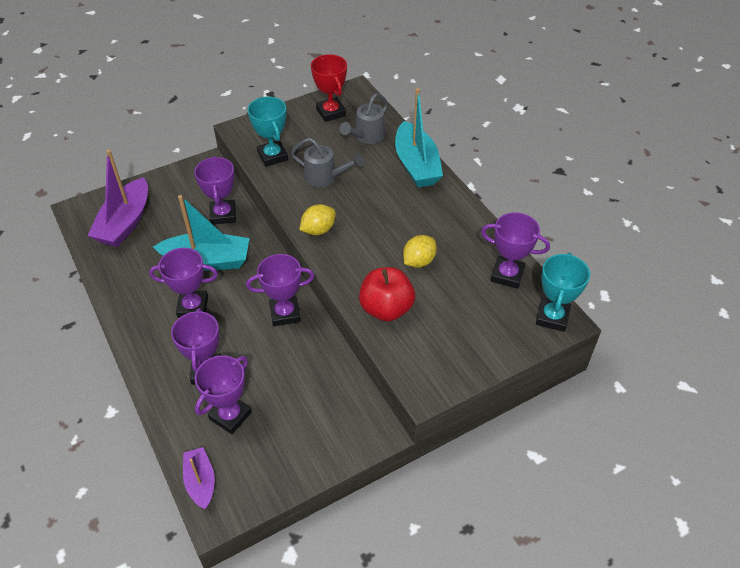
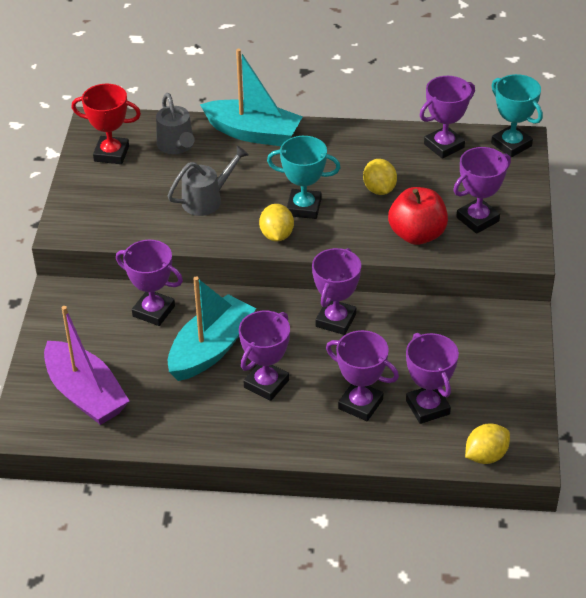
camera: 55 degrees left, 5 degrees down
purple boat [183,447,215,509] -> yellow lemon [465,423,510,464]
turquoise trophy [248,97,288,167] -> turquoise trophy moved to [267,136,341,219]
none -> purple trophy [453,147,511,234]

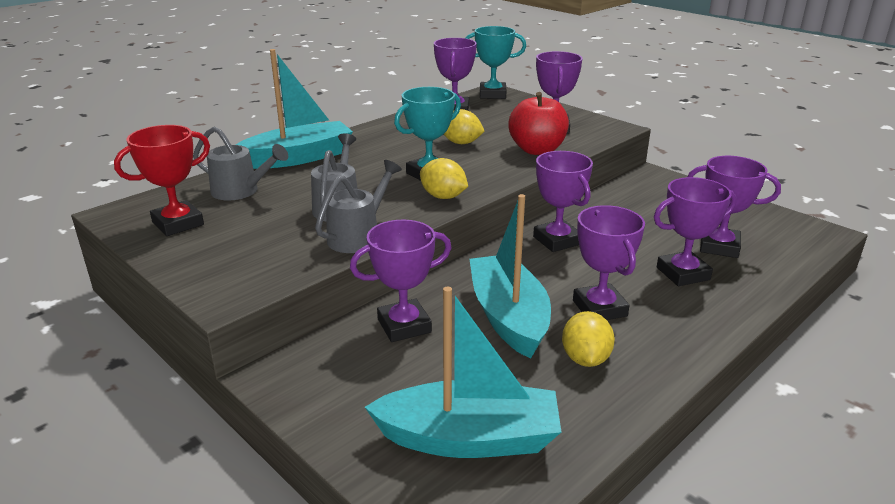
camera: 50 degrees left, 15 degrees down
purple boat [44,306,129,425] -> turquoise boat [365,287,561,458]
yellow lemon [465,423,510,464] -> yellow lemon moved to [562,311,615,367]
none -> grey watering can [315,160,402,253]

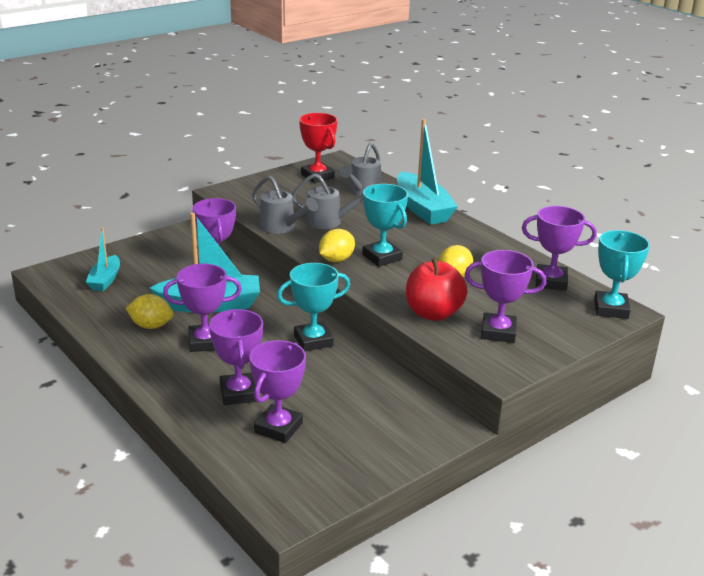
camera: 95 degrees right, 0 degrees up
turquoise boat [365,287,561,458] -> turquoise boat [86,227,120,291], size x0.57
purple trophy [533,151,593,252] -> turquoise trophy [277,263,350,351]

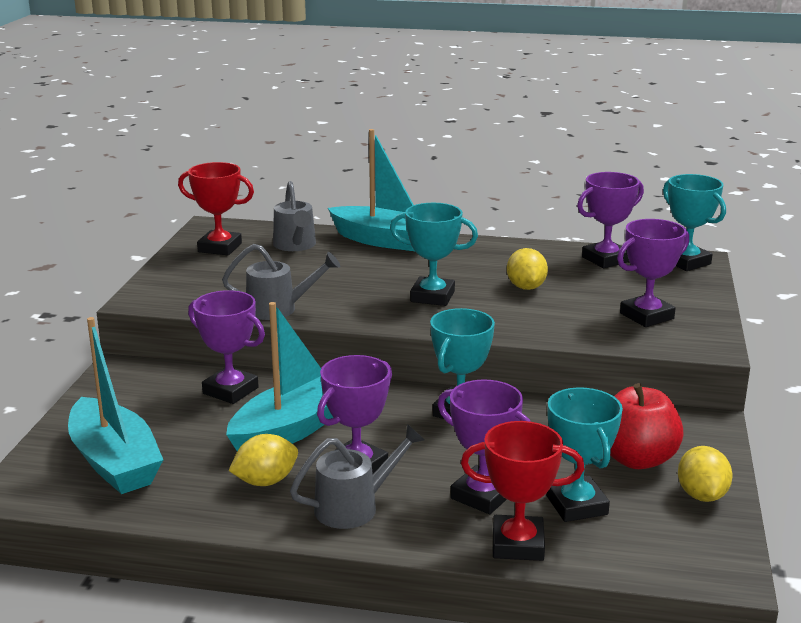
camera: 40 degrees left, 5 degrees down
turquoise boat [86,227,120,291] -> turquoise boat [68,317,163,494], size x1.77
purple trophy [249,340,306,443] -> turquoise trophy [546,387,623,522]
grey watering can [292,173,368,229] -> grey watering can moved to [290,424,425,529]
yellow lemon [319,229,355,262] -> yellow lemon moved to [678,446,733,502]
red apple [406,257,468,321] -> red apple moved to [610,383,684,469]
none -> red trophy [461,421,584,561]

